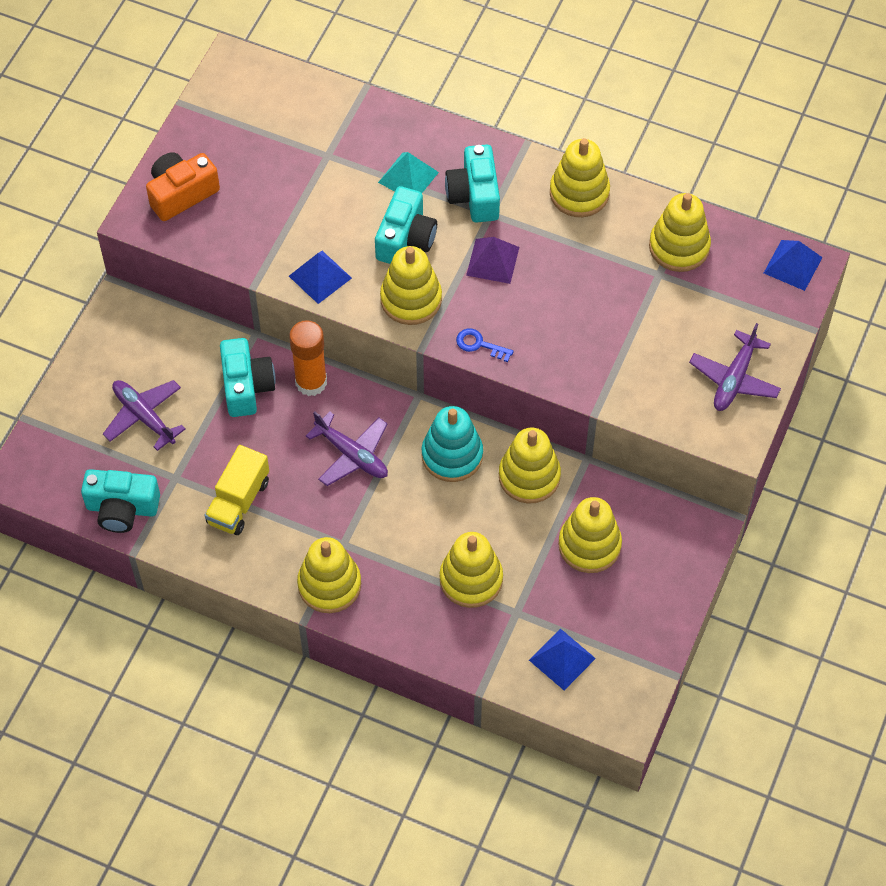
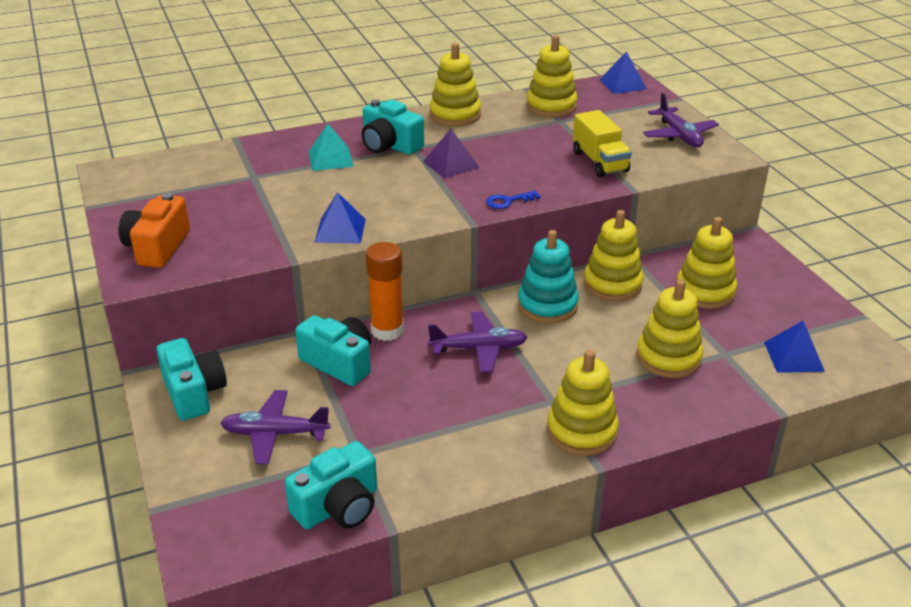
camera: 45 degrees left, 25 degrees down
yellow truck [204,445,269,535] -> yellow truck moved to [573,110,632,177]
turquoise camera [375,186,437,264] -> turquoise camera moved to [156,338,227,420]
yellow stacking toy [380,246,442,325] -> none

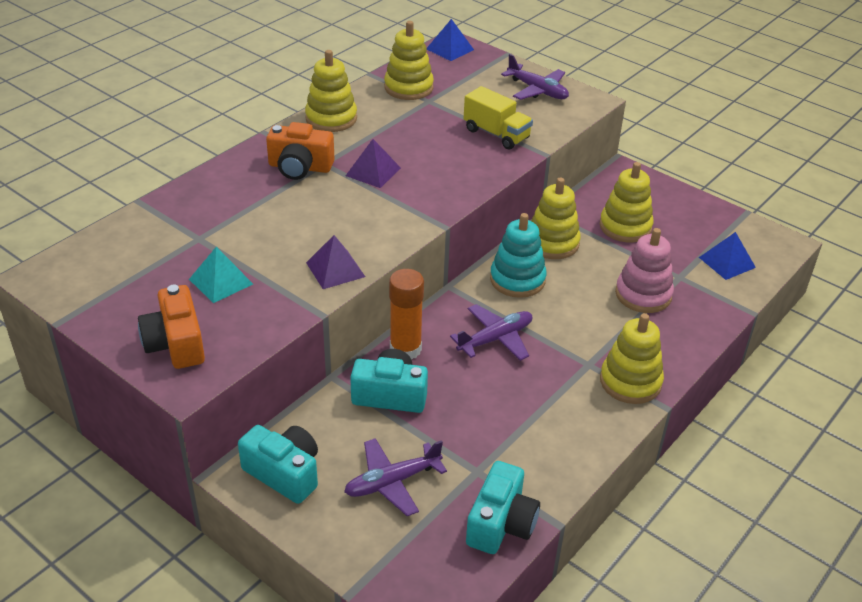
camera: 30 degrees left, 5 degrees up
turquoise pyramid [309,124,353,171] -> turquoise pyramid moved to [189,247,253,303]
blue pyramid [314,192,366,244] -> purple pyramid [306,235,365,289]
turquoise camera [362,99,424,155] -> orange camera [266,122,335,180]
blue key [486,190,541,209] -> none
yellow stacking toy [636,279,703,378] -> pink stacking toy [615,228,674,313]

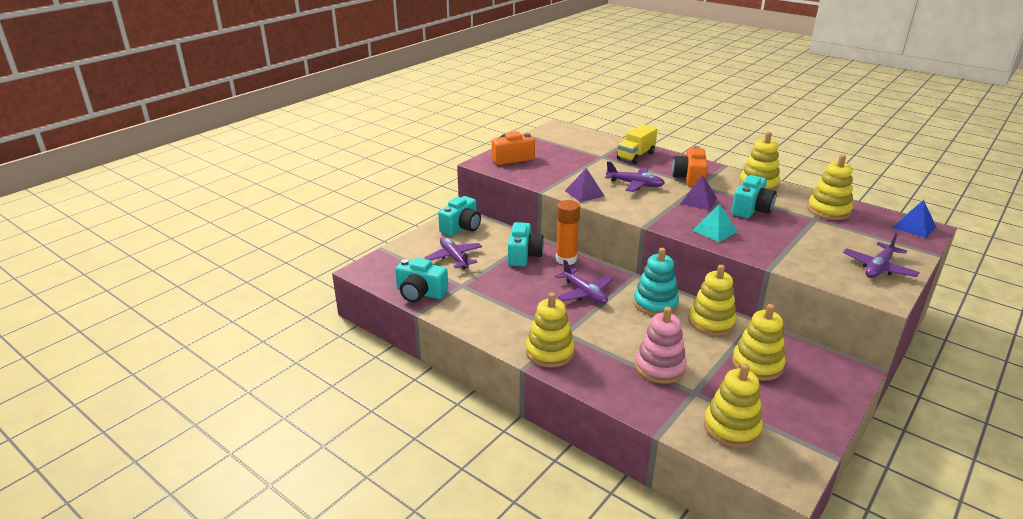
camera: 90 degrees right, 10 degrees down
turquoise pyramid [189,247,253,303] -> turquoise pyramid moved to [693,203,738,242]
yellow truck [464,86,533,149] -> yellow truck moved to [617,125,657,164]
blue pyramid [699,232,756,280] -> yellow stacking toy [704,363,763,448]
none -> purple plane [605,161,665,192]
none -> turquoise camera [731,175,777,218]

